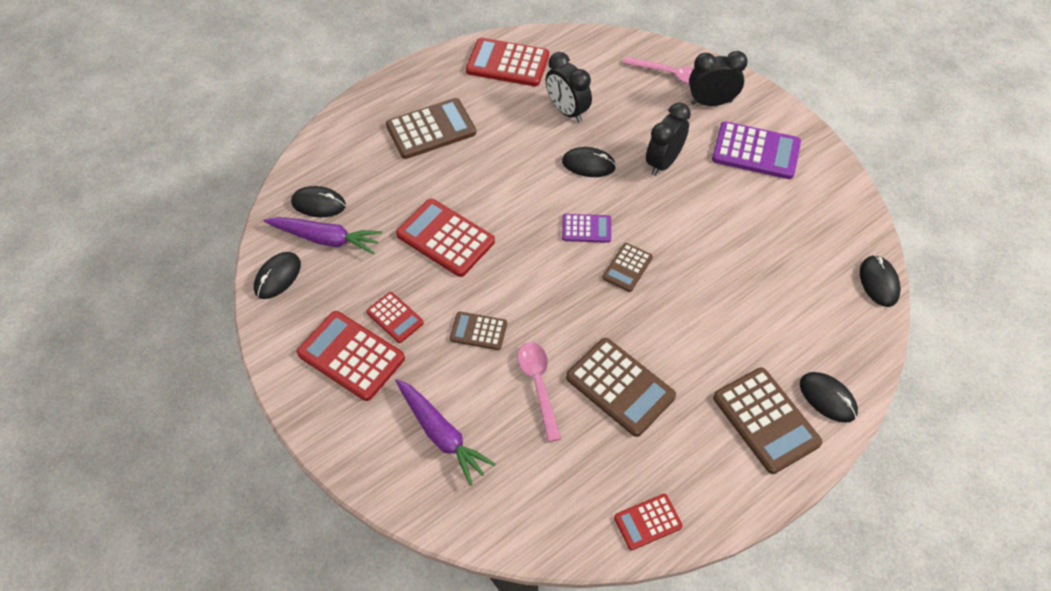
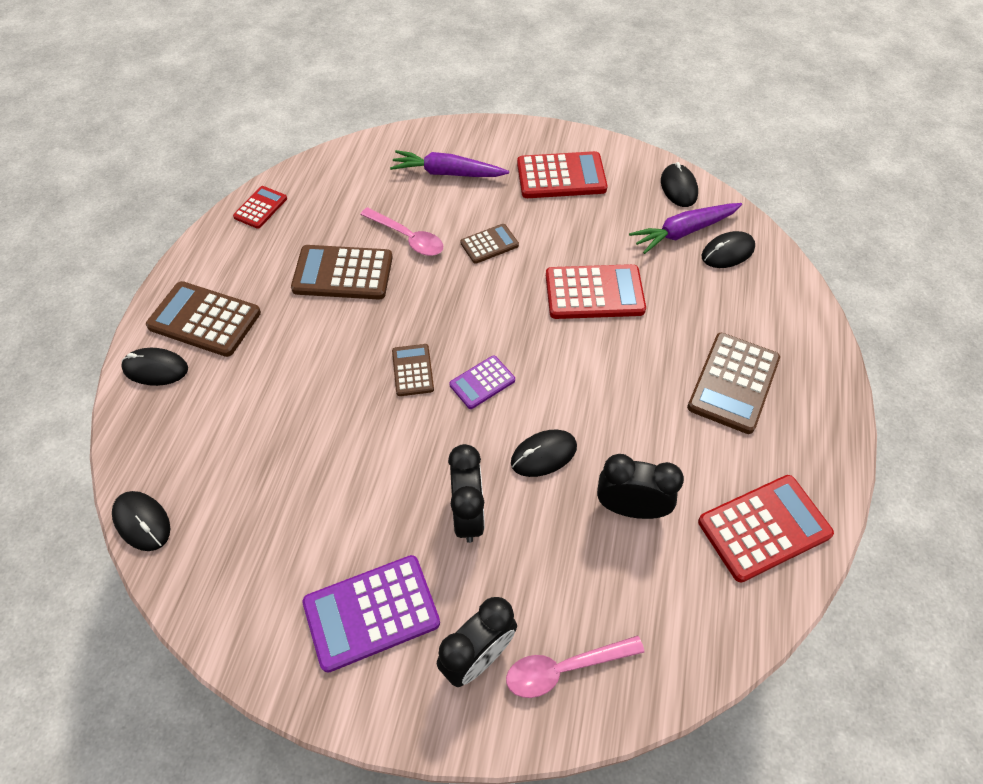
camera: 140 degrees right, 0 degrees up
red calculator [366,292,424,343] -> none

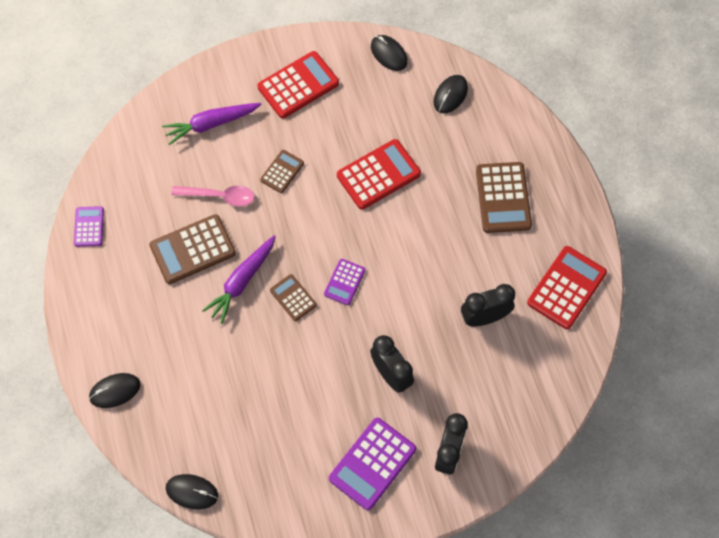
camera: 30 degrees left, 10 degrees up
brown calculator [146,281,261,357] -> none
red calculator [233,186,287,229] -> purple calculator [74,206,104,247]
pink spoon [506,635,644,698] -> none
black mouse [511,430,577,477] -> none
purple carrot [629,203,742,254] -> purple carrot moved to [202,235,276,324]

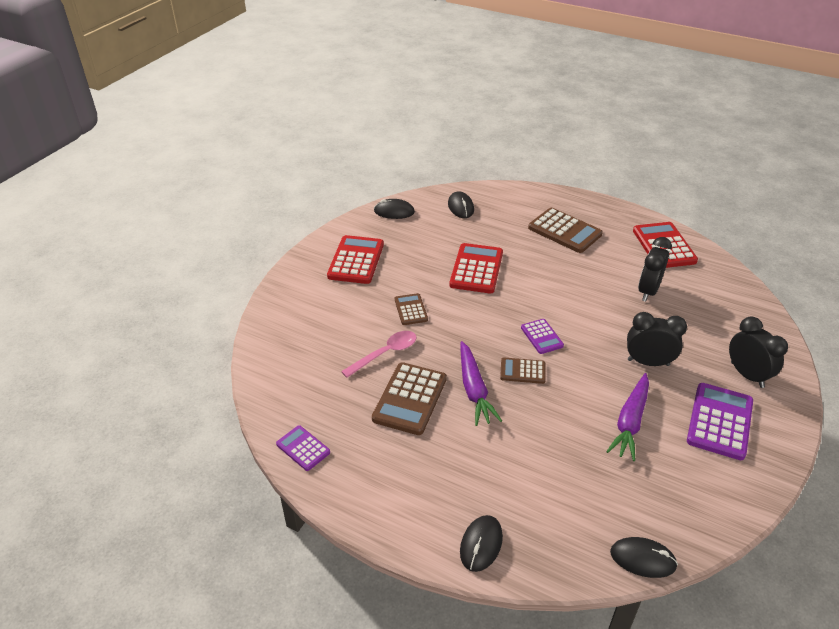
camera: 45 degrees left, 25 degrees down
purple carrot [162,103,261,145] -> purple carrot moved to [606,373,649,461]
black mouse [166,474,218,509] -> black mouse turned 45 degrees clockwise [610,537,678,578]
purple calculator [329,418,416,510] -> purple calculator turned 150 degrees counterclockwise [687,383,753,460]

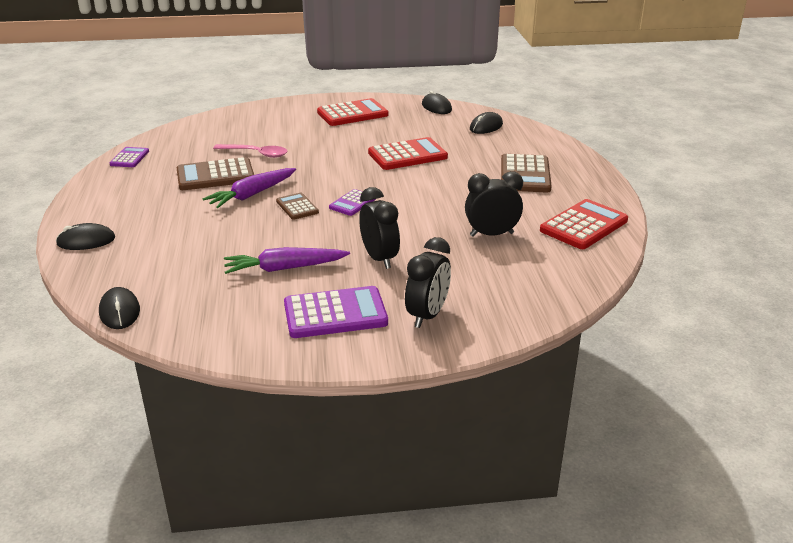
camera: 55 degrees right, 10 degrees down
brown calculator [395,293,428,325] -> none

